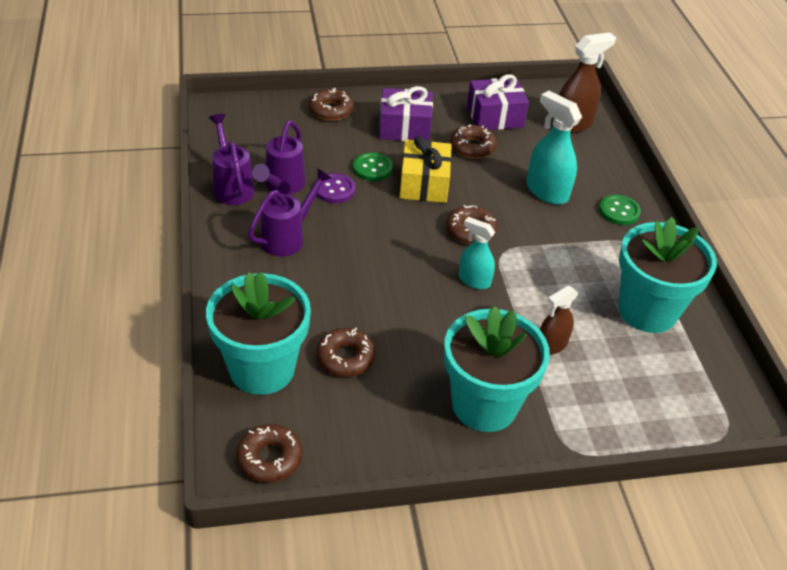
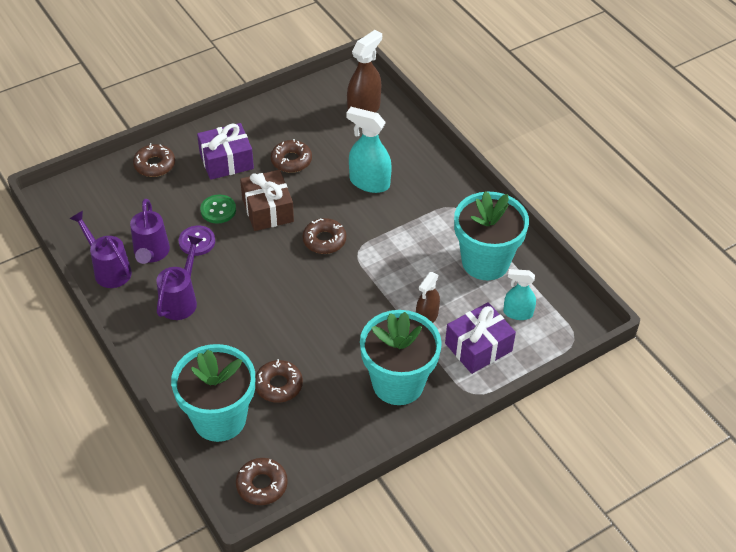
camera: 20 degrees left, 5 degrees up
yellow gift [399,136,452,203] -> brown gift [240,170,294,231]
turquoise spray bottle [459,217,495,289] -> turquoise spray bottle moved to [503,269,536,320]
purple gift [467,74,529,130] -> purple gift moved to [445,302,516,374]
green button [599,195,641,225] -> none

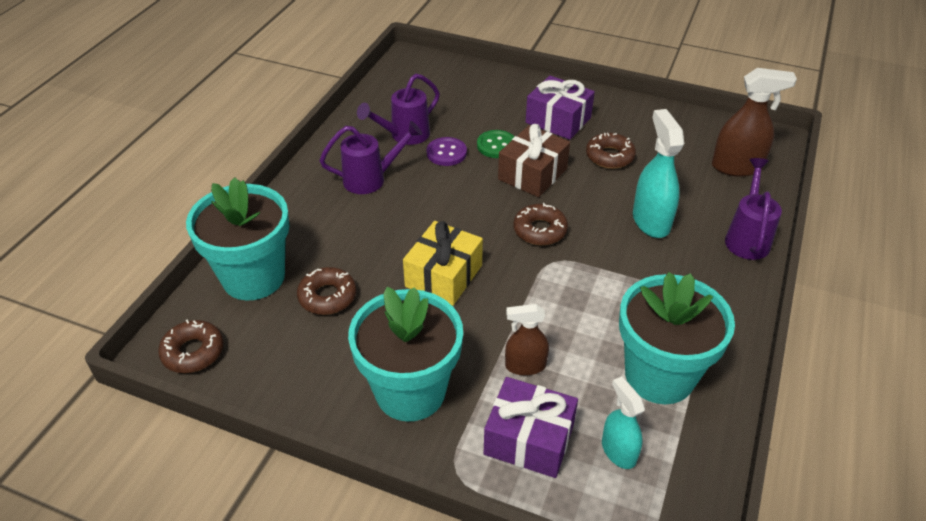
camera: 55 degrees right, 5 degrees down
purple watering can [70,211,132,288] -> purple watering can moved to [725,158,782,260]
brown donut [133,143,175,177] -> none
none -> yellow gift [403,221,483,306]

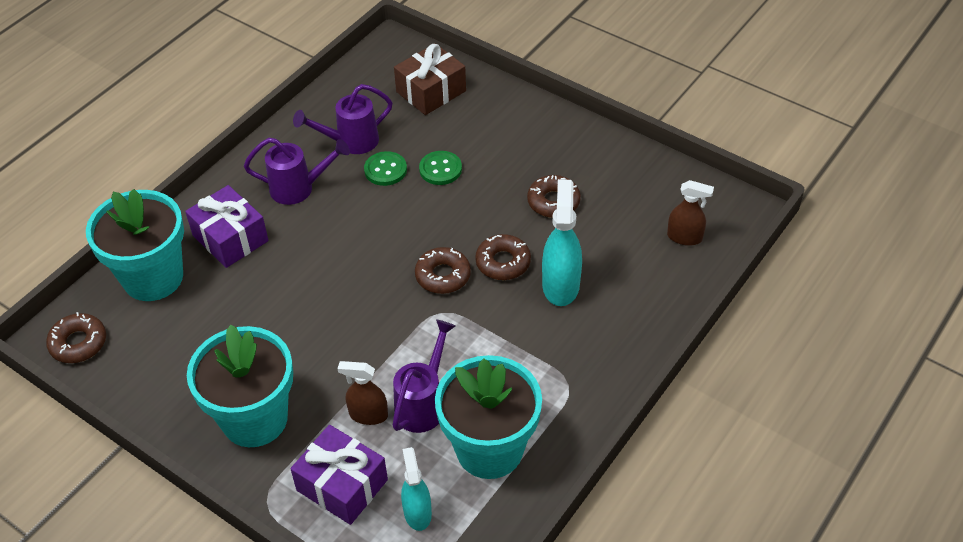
camera: 15 degrees right, 5 degrees up
brown donut [297,267,356,315] -> brown donut moved to [475,234,531,280]
yellow gift [403,221,483,306] -> none
purple button [427,137,467,166] -> green button [364,151,407,186]
brown gift [498,124,570,197] -> brown gift moved to [394,43,466,115]
purple gift [526,75,595,140] -> purple gift moved to [185,185,269,268]
brown spray bottle [712,68,797,177] -> brown spray bottle [667,180,714,246], size x0.63
purple watering can [725,158,782,260] -> purple watering can moved to [392,320,456,433]

